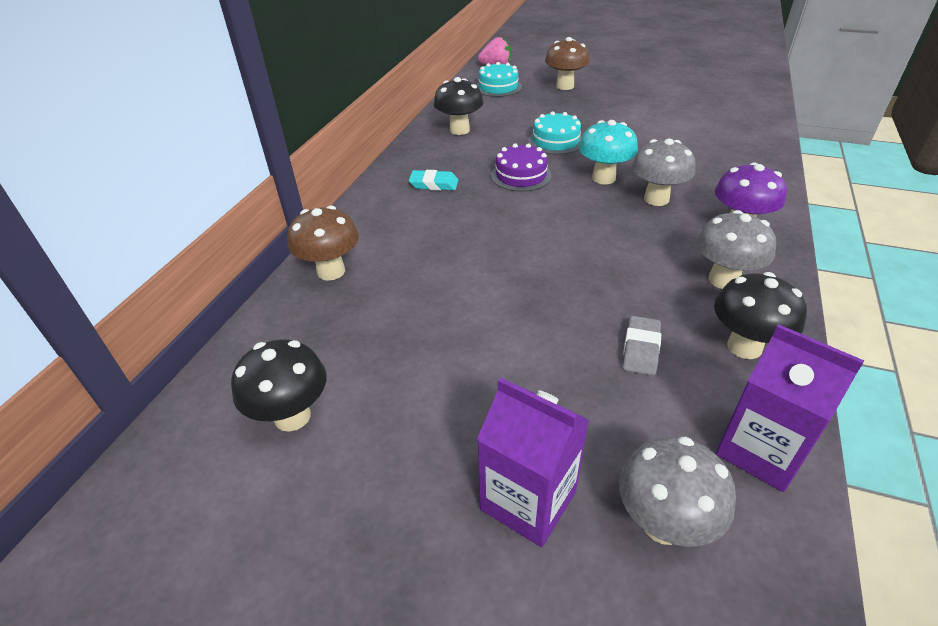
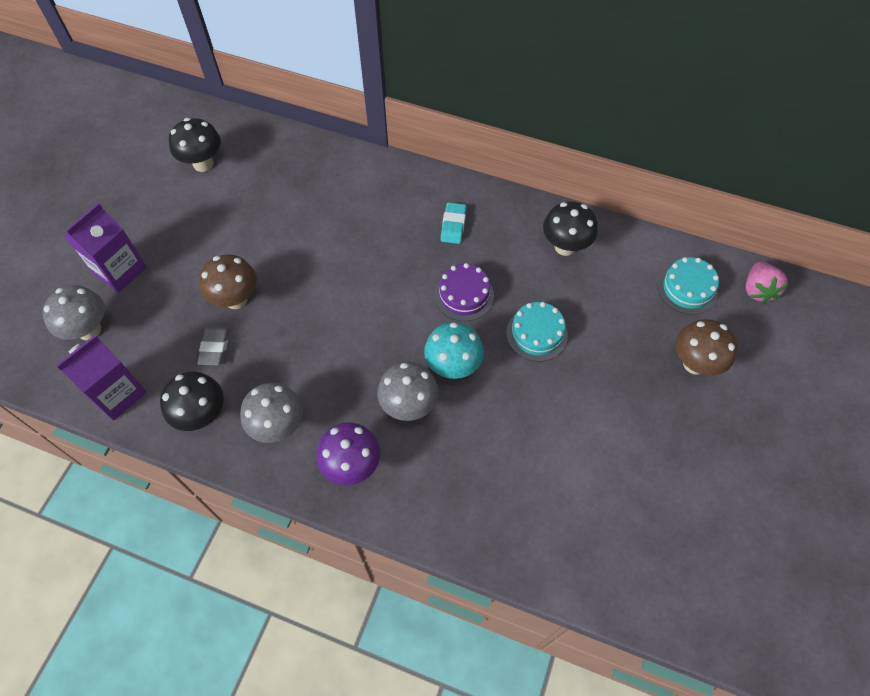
camera: 90 degrees right, 20 degrees up
brown mushroom [287,206,359,281] -> brown mushroom moved to [199,254,257,309]
grey eraser [623,316,661,376] -> grey eraser turned 75 degrees clockwise [198,326,230,365]

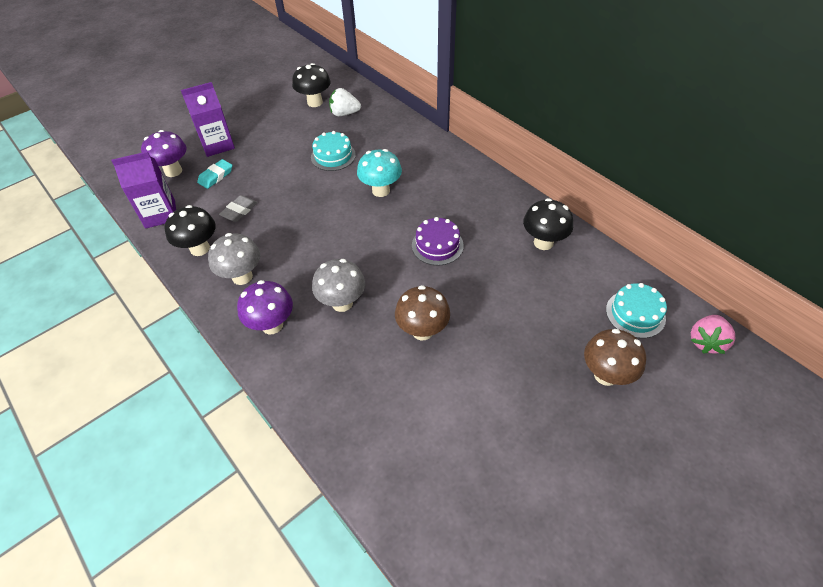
camera: 30 degrees right, 10 degrees down
grey mushroom [43,285,105,340] -> purple mushroom [141,130,187,177]
brown mushroom [199,254,257,309] -> brown mushroom moved to [395,285,450,341]
turquoise mushroom [424,322,484,379] -> turquoise mushroom moved to [357,149,402,197]
turquoise eraser [441,202,467,244] -> turquoise eraser moved to [197,159,232,189]
turquoise cake [506,302,568,362] -> turquoise cake moved to [311,131,356,171]
none -> white strawberry [329,88,361,116]

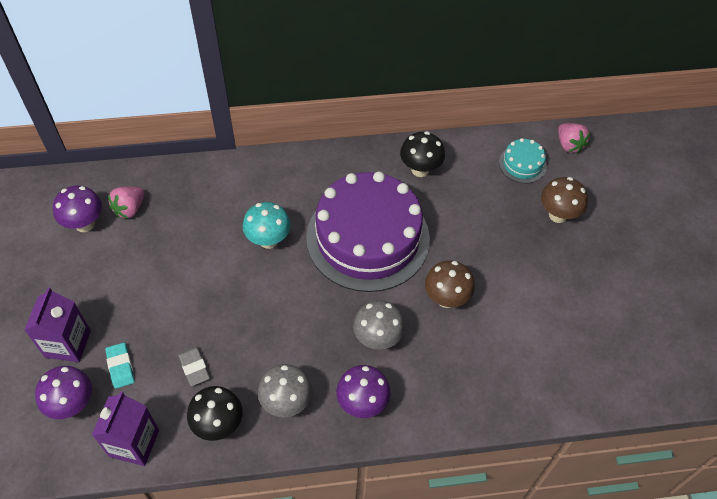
camera: 60 degrees left, 5 degrees up
black mushroom [292,63,331,107] -> purple mushroom [53,186,102,232]
turquoise cake [311,131,356,171] -> none
white strawberry [329,88,361,116] -> pink strawberry [108,187,144,219]
purple cake [412,217,464,265] -> purple cake [306,171,430,292], size x2.43

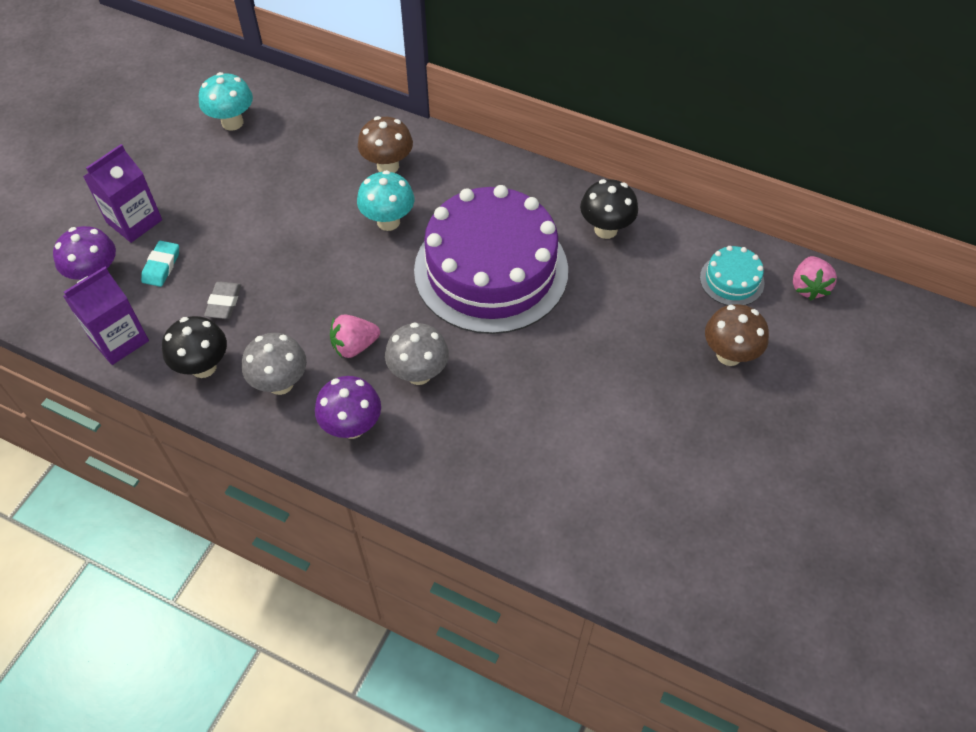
camera: 35 degrees right, 0 degrees up
purple mushroom [53,186,102,232] -> turquoise mushroom [199,72,253,131]
pink strawberry [108,187,144,219] -> pink strawberry moved to [330,314,380,358]
brown mushroom [425,260,475,308] -> brown mushroom moved to [358,116,413,173]

